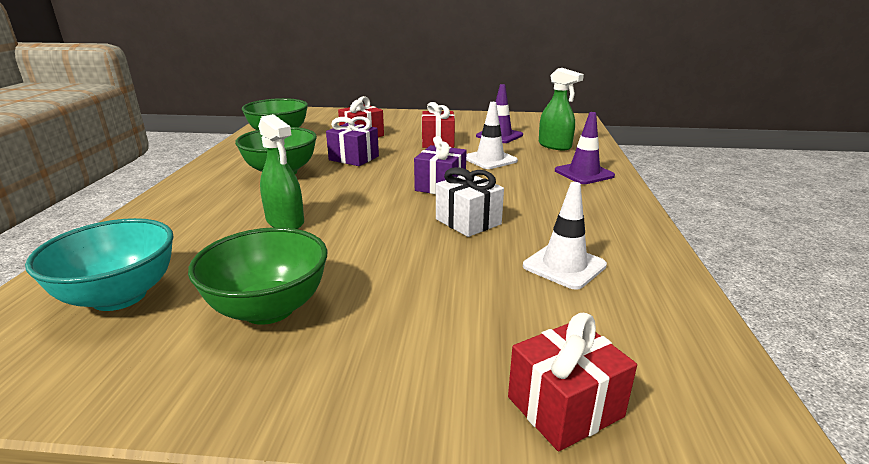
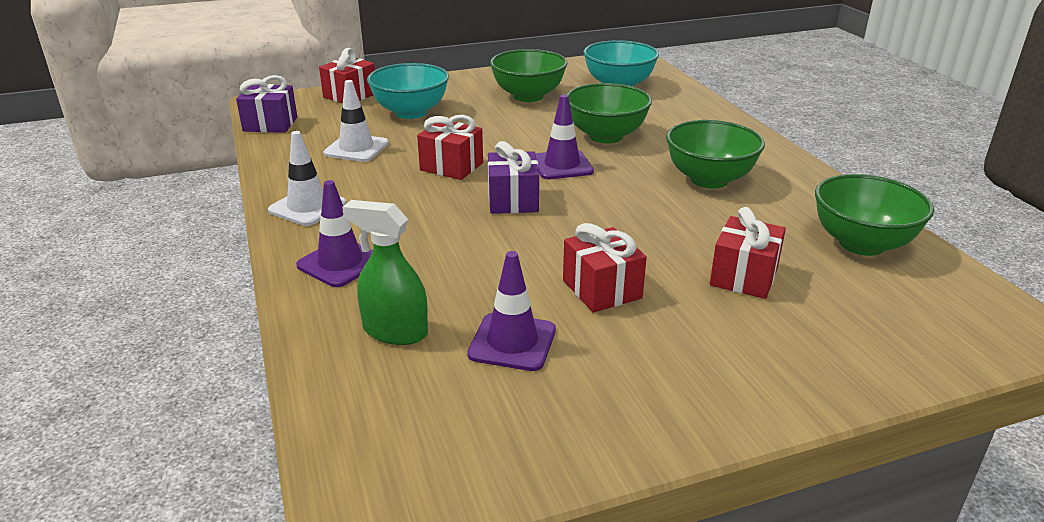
camera: 155 degrees right, 5 degrees up
green spray bottle [258,114,304,229] -> green bowl [566,83,652,143]
purple gift [326,116,379,166] -> purple gift moved to [236,75,297,133]
white gift [436,167,504,237] -> red gift [417,115,483,180]
white traffic cone [466,102,518,169] -> white traffic cone moved to [268,131,347,226]
none -> turquoise bowl [367,63,449,119]
none -> purple traffic cone [535,94,594,179]

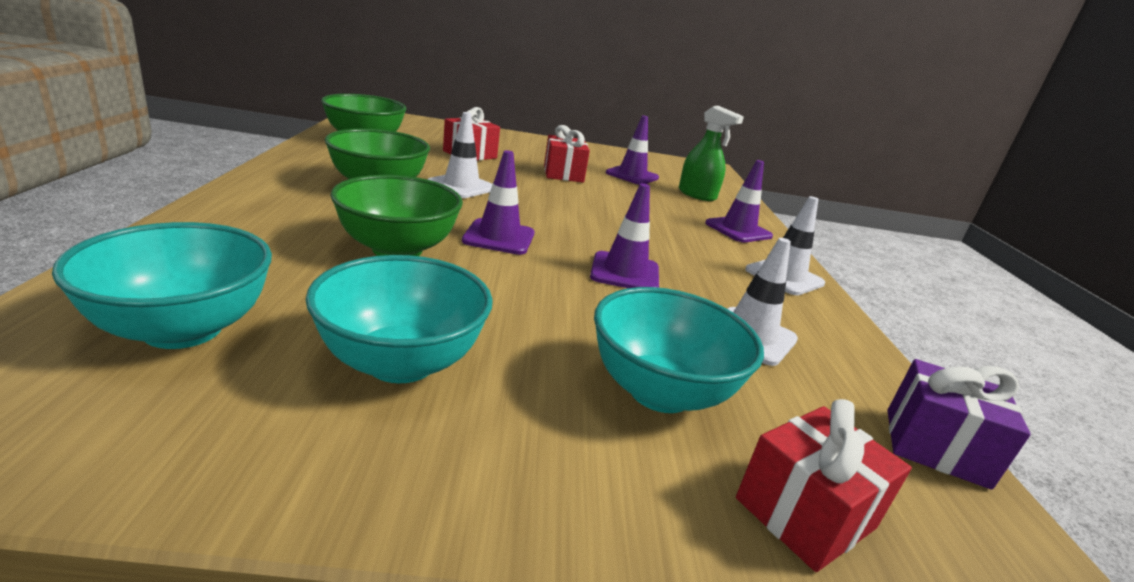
camera: 165 degrees left, 5 degrees down
red gift [417,115,483,180] -> purple traffic cone [590,183,659,288]
purple gift [488,141,539,214] -> none
green bowl [490,49,568,102] -> turquoise bowl [305,255,493,383]
none -> white traffic cone [427,112,493,198]

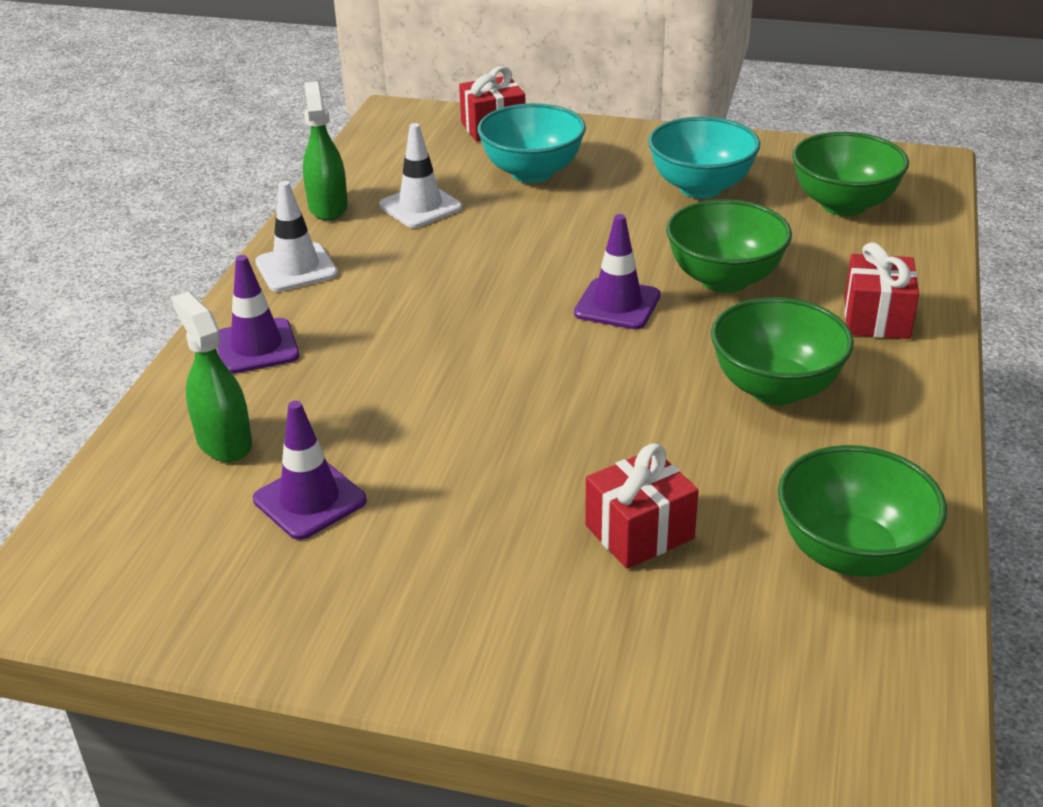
camera: 160 degrees left, 10 degrees up
turquoise bowl [52,222,272,349] -> green bowl [792,132,909,216]
white traffic cone [427,112,493,198] -> none
red gift [544,125,590,183] -> red gift moved to [844,242,919,339]
purple traffic cone [590,183,659,288] -> none
purple gift [887,359,1031,490] -> none
none -> green spray bottle [303,81,348,220]

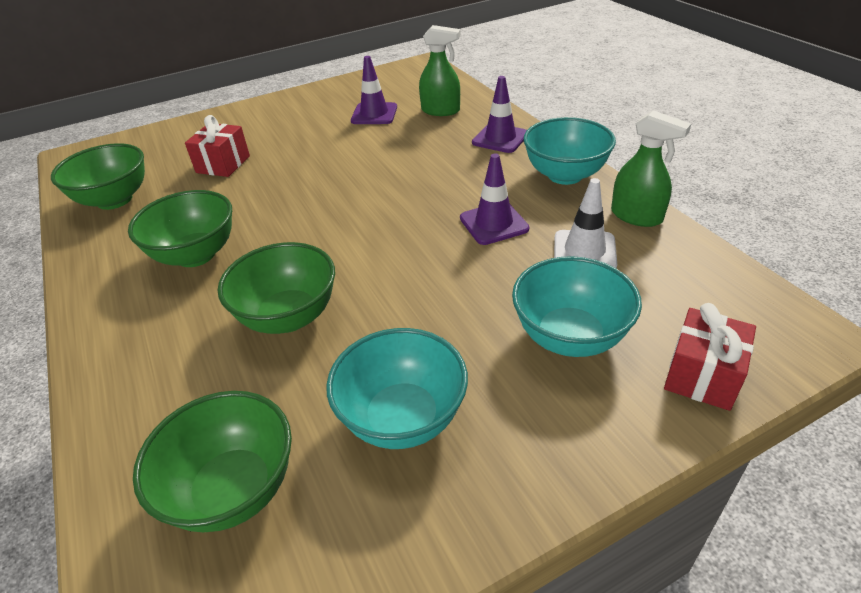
camera: 140 degrees right, 5 degrees up
white traffic cone [255,181,338,292] -> turquoise bowl [523,117,616,185]
purple traffic cone [574,214,661,329] -> purple traffic cone moved to [460,153,529,245]
red gift [844,242,919,339] -> none

